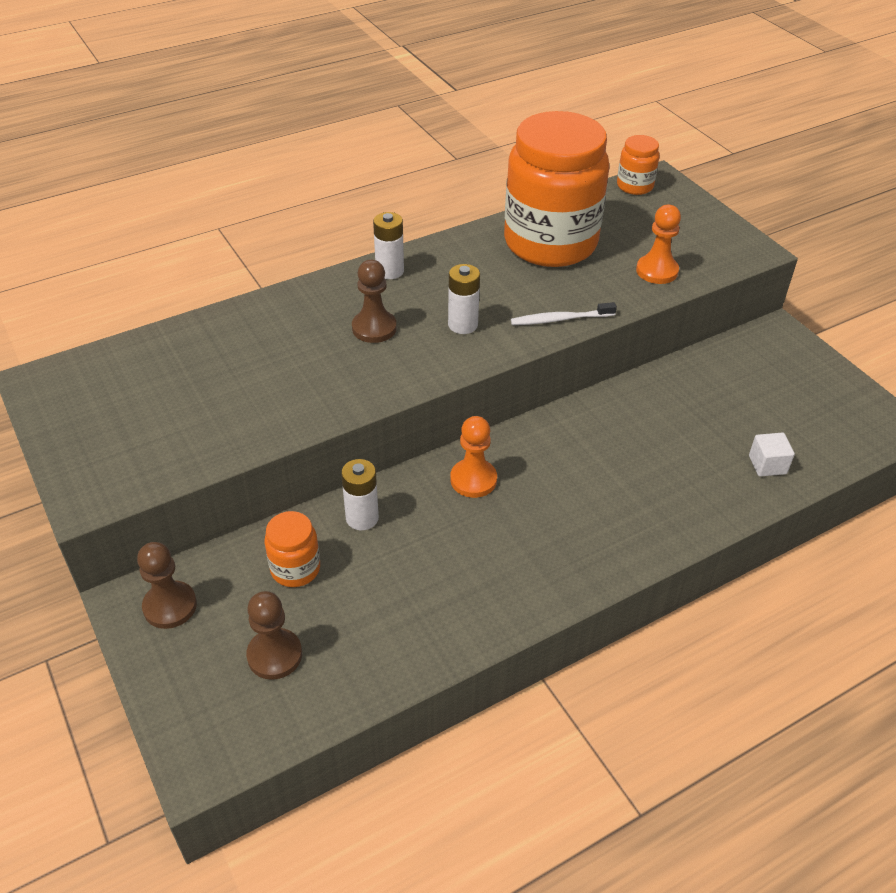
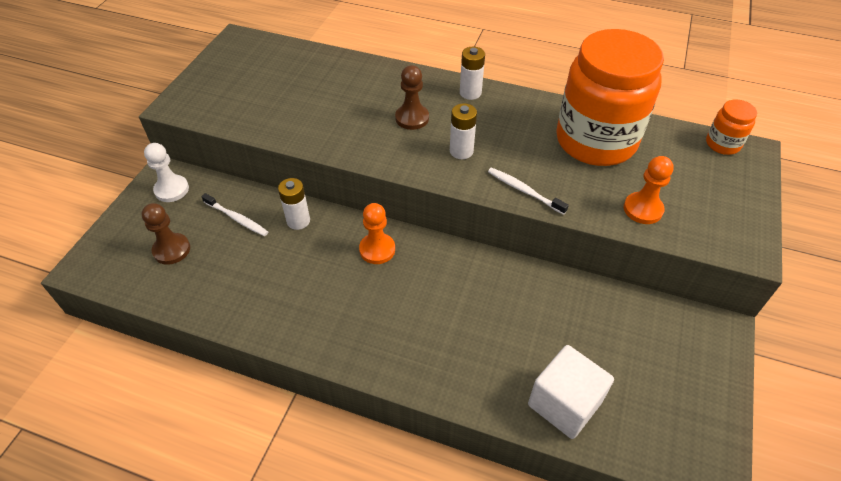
camera: 50 degrees right, 5 degrees up
brown pawn [137,542,197,629] -> white pawn [144,143,189,202]
orange jar [265,511,320,587] -> white toothbrush [201,193,268,236]
white cube [749,433,795,477] -> white cube [528,345,614,439], size x1.92

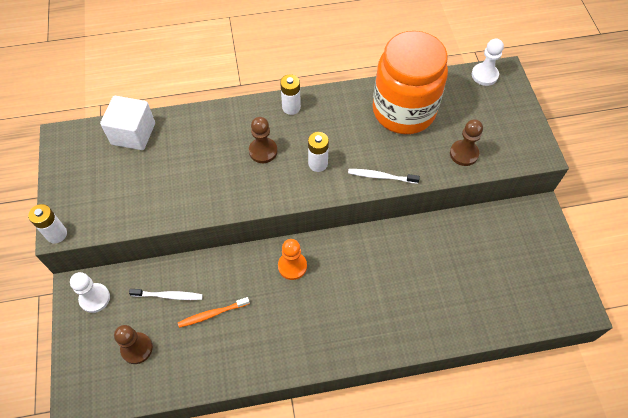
camera: 30 degrees left, 10 degrees up
white battery [278,178,310,230] -> white battery moved to [28,204,67,243]
white cube [528,345,614,439] -> white cube moved to [100,96,155,150]
orange pawn [624,156,674,224] -> brown pawn [450,119,483,166]
orange jar [706,99,757,155] -> white pawn [472,39,504,86]
none -> orange toothbrush [178,297,250,328]

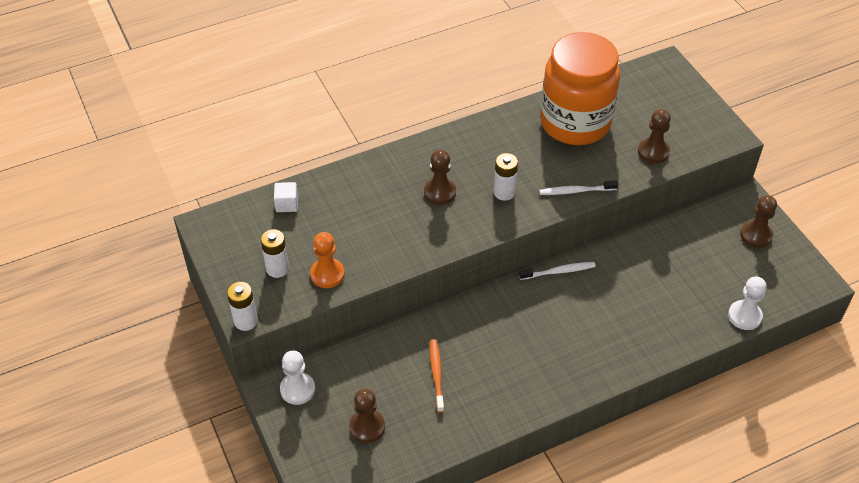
camera: 15 degrees left, 10 degrees down
white cube [100,96,155,150] -> white cube [274,182,298,212], size x0.52
white toothbrush [129,289,203,300] -> white toothbrush moved to [519,262,596,280]
orange toothbrush [178,297,250,328] -> orange toothbrush turned 120 degrees clockwise [430,339,444,412]
orange pawn [278,239,307,280] -> orange pawn moved to [310,232,345,288]
white battery [280,74,301,115] -> white battery moved to [261,229,289,278]
white pawn [472,39,504,86] -> white pawn moved to [728,277,767,330]
none -> brown pawn [740,195,777,248]

